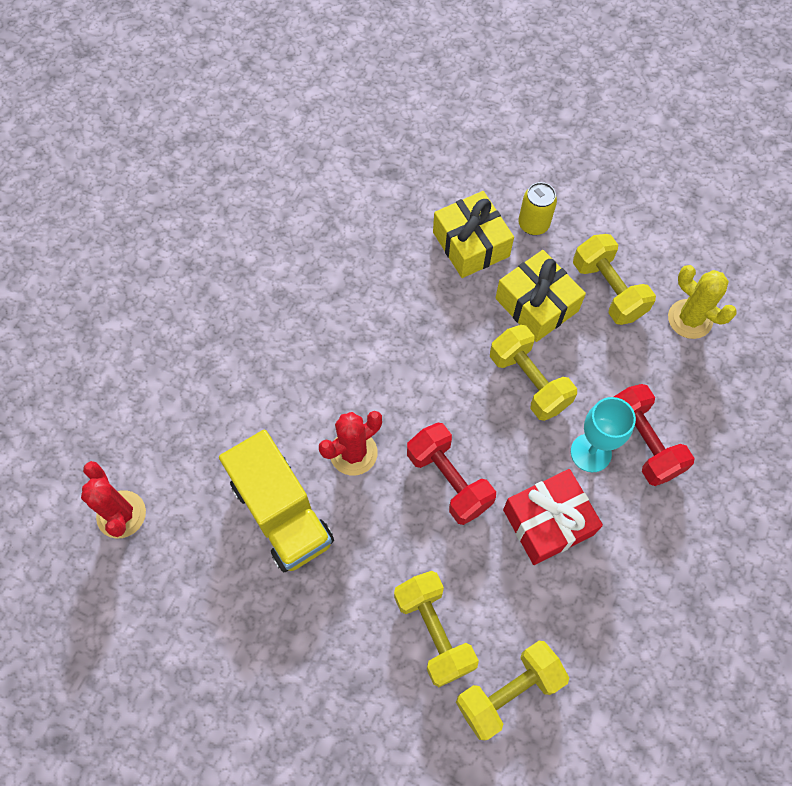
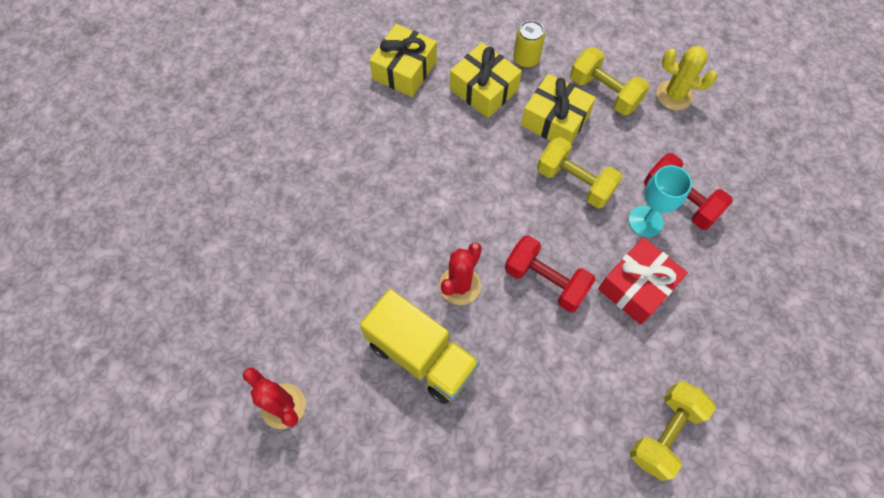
camera: 20 degrees left, 0 degrees up
yellow dumbbell [394,571,479,687] -> none
none -> yellow gift [369,24,437,97]

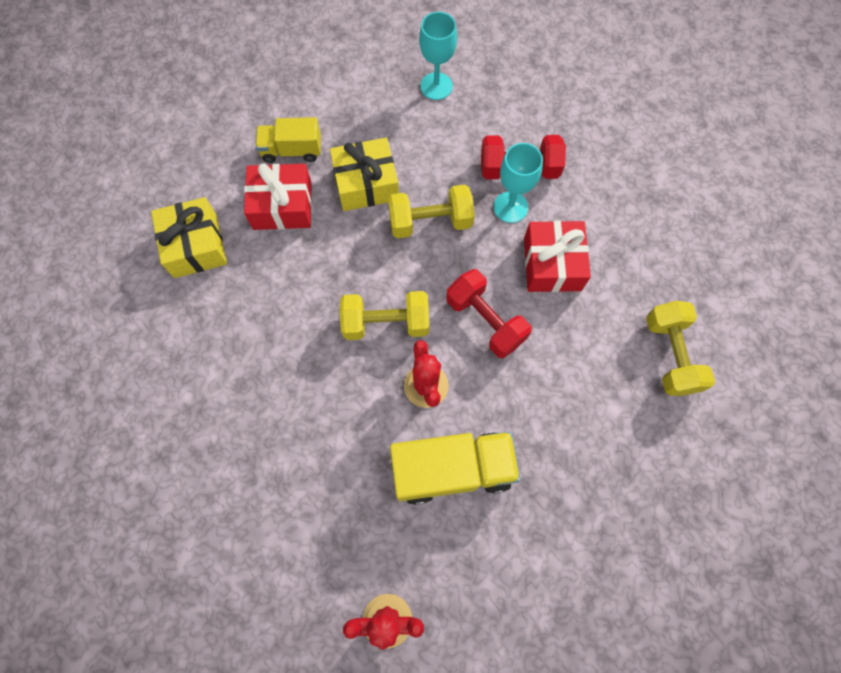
camera: 45 degrees left, 5 degrees up
yellow gift [450,42,522,118] -> red gift [244,163,312,230]
red dumbbell [505,235,595,313] -> red dumbbell turned 60 degrees clockwise [446,269,532,358]
yellow can [513,20,545,68] -> yellow truck [255,117,321,163]
yellow dumbbell [570,47,650,115] -> yellow dumbbell moved to [339,291,429,340]
yellow cactus [656,46,718,110] -> turquoise goblet [419,12,457,100]

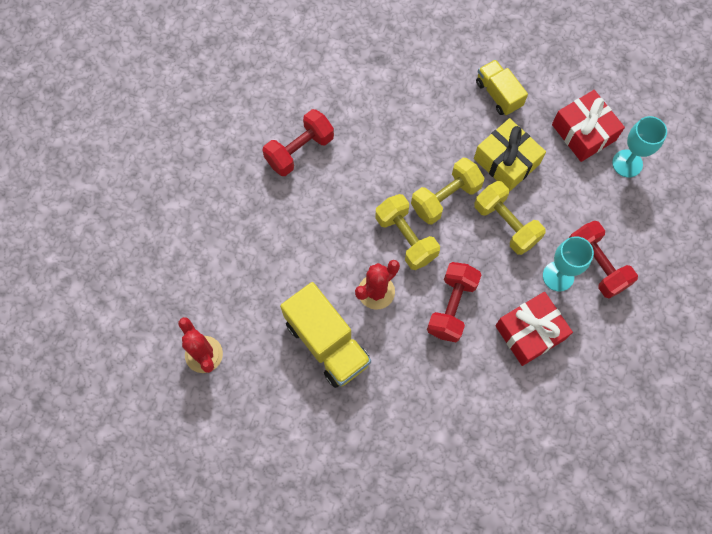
camera: 60 degrees right, 0 degrees up
yellow gift [151,197,227,278] -> none
red gift [244,163,312,230] -> red gift moved to [552,90,625,162]
yellow dumbbell [646,301,715,396] -> yellow dumbbell moved to [411,158,485,225]
none -> red dumbbell [262,109,334,176]

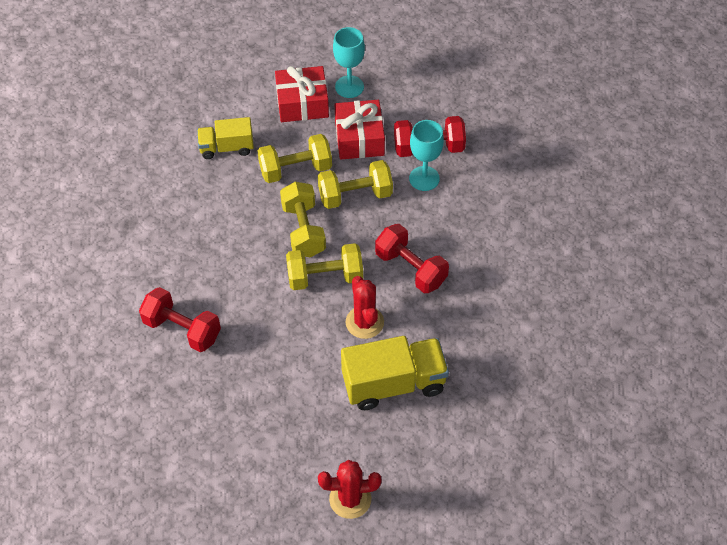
camera: 65 degrees left, 15 degrees down
red dumbbell [262,109,334,176] -> red dumbbell turned 45 degrees counterclockwise [139,287,221,352]
yellow gift [474,118,546,192] -> yellow dumbbell [258,134,332,183]
red gift [495,292,573,366] -> red gift moved to [335,100,385,160]

